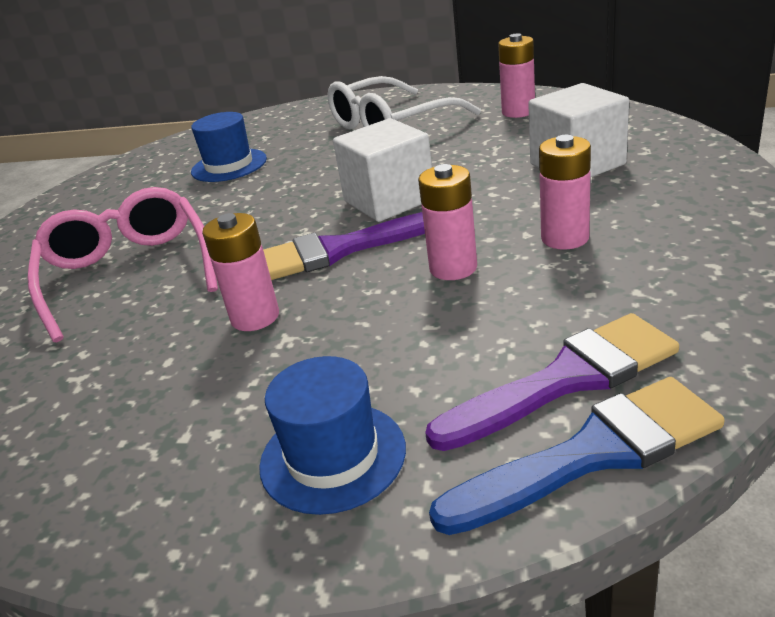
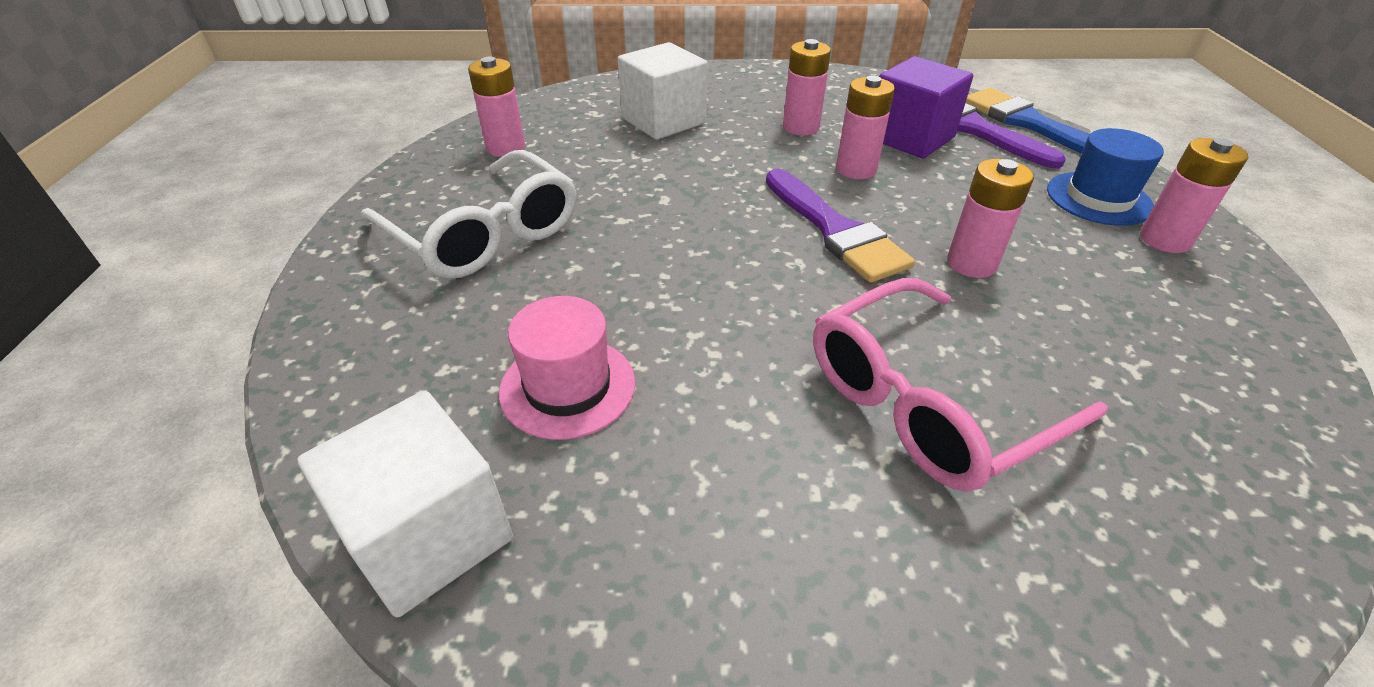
camera: 105 degrees left, 10 degrees up
blue hat [191,112,267,182] -> pink hat [499,296,635,440]
white cube [333,118,432,222] -> white cube moved to [297,390,513,618]
none -> purple cube [879,56,973,158]
none -> pink battery [1140,138,1248,253]

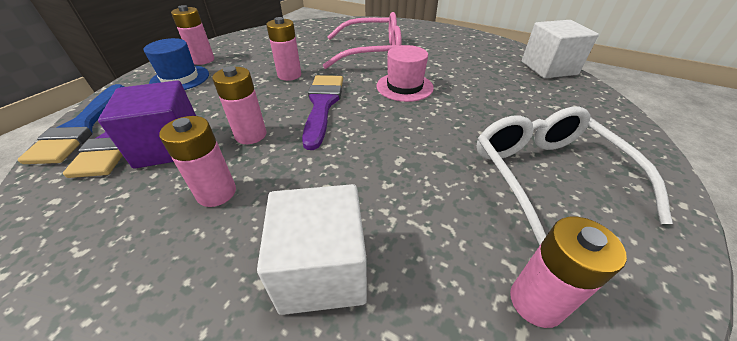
camera: 150 degrees left, 0 degrees up
pink hat [499,296,635,440] -> pink hat moved to [376,45,434,102]

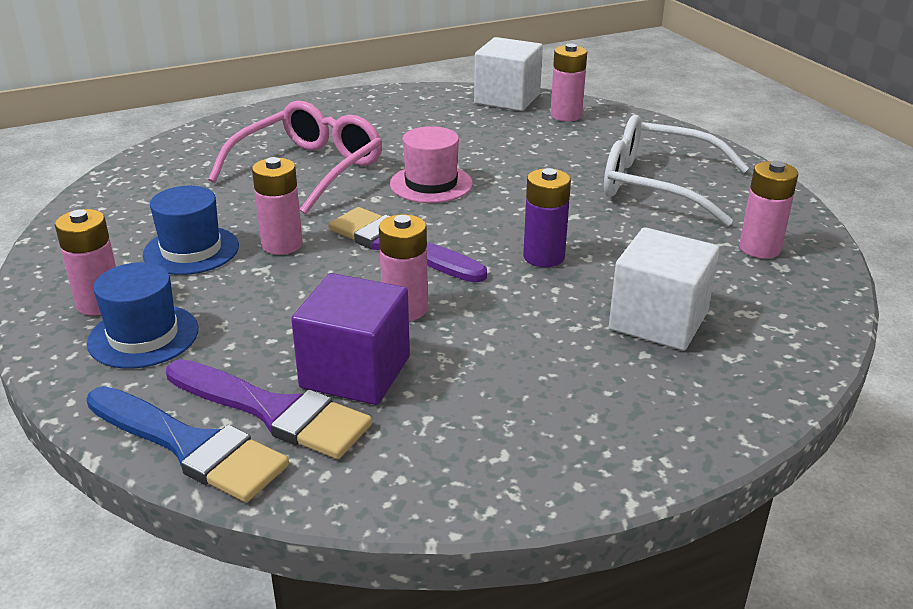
camera: 55 degrees left, 10 degrees down
pink battery [159,116,236,207] -> pink battery moved to [550,43,587,121]
none -> blue hat [143,186,239,275]
none -> purple battery [523,168,571,267]

